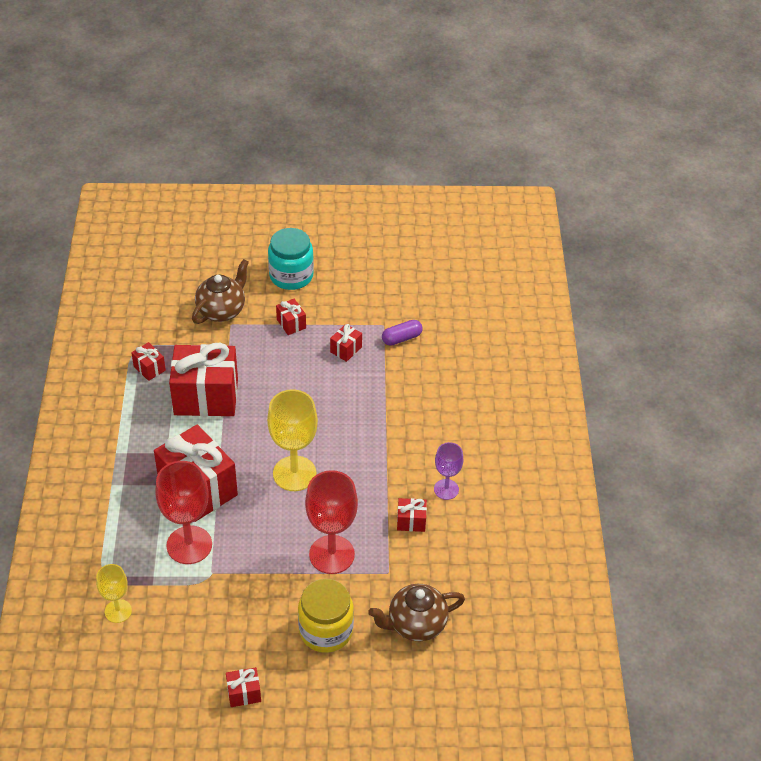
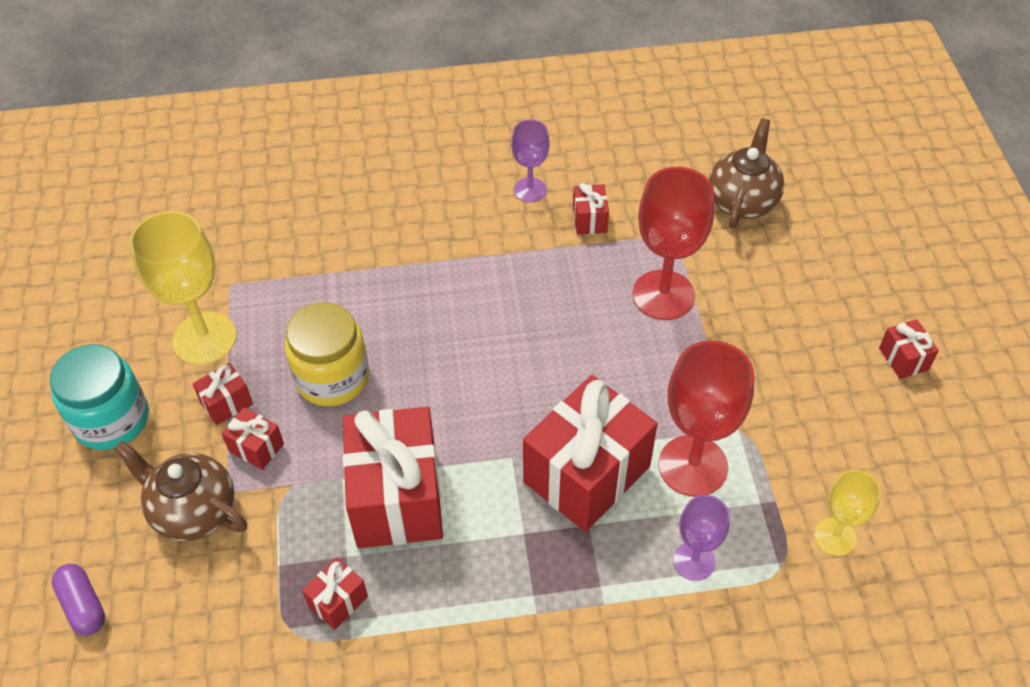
camera: 95 degrees left, 5 degrees up
yellow goblet [267,389,318,491] -> yellow goblet moved to [129,211,237,365]
yellow jar [298,579,354,653] -> yellow jar moved to [285,302,369,406]
red gift [330,324,362,362] -> red gift moved to [222,407,284,470]
brown teapot [368,584,465,641] -> brown teapot turned 135 degrees counterclockwise [709,118,785,229]
purple capsule [382,320,422,346] -> purple capsule moved to [52,564,105,636]
none -> purple goblet [673,495,730,581]

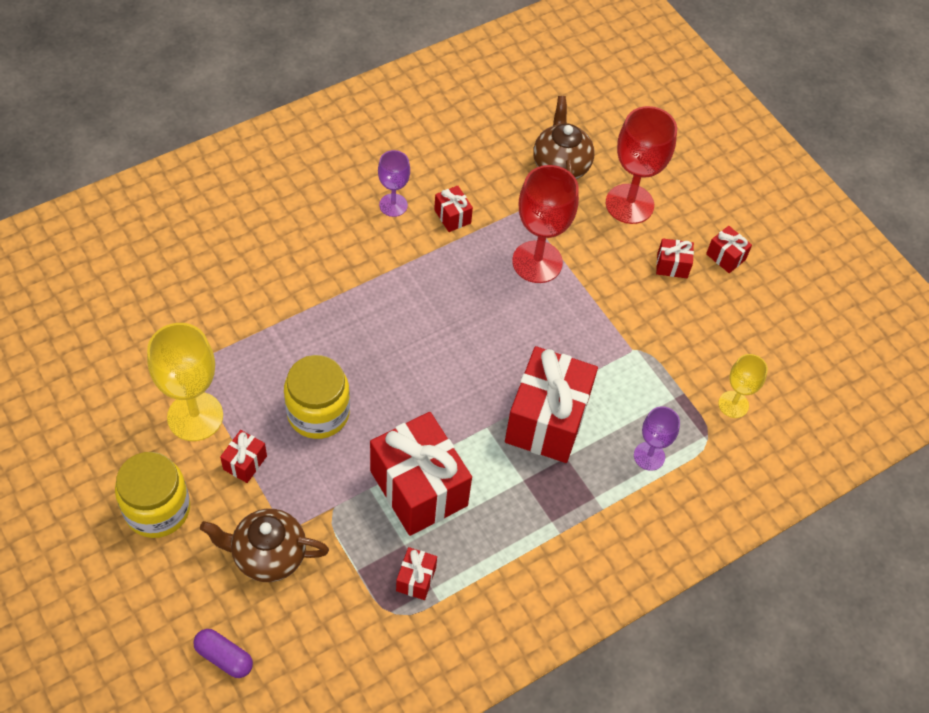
camera: 30 degrees left, 5 degrees up
turquoise jar [50,344,149,450] -> yellow jar [115,452,190,538]
red gift [222,407,284,470] -> red gift moved to [656,238,694,278]
red goblet [659,340,754,497] -> red goblet moved to [606,106,677,224]

